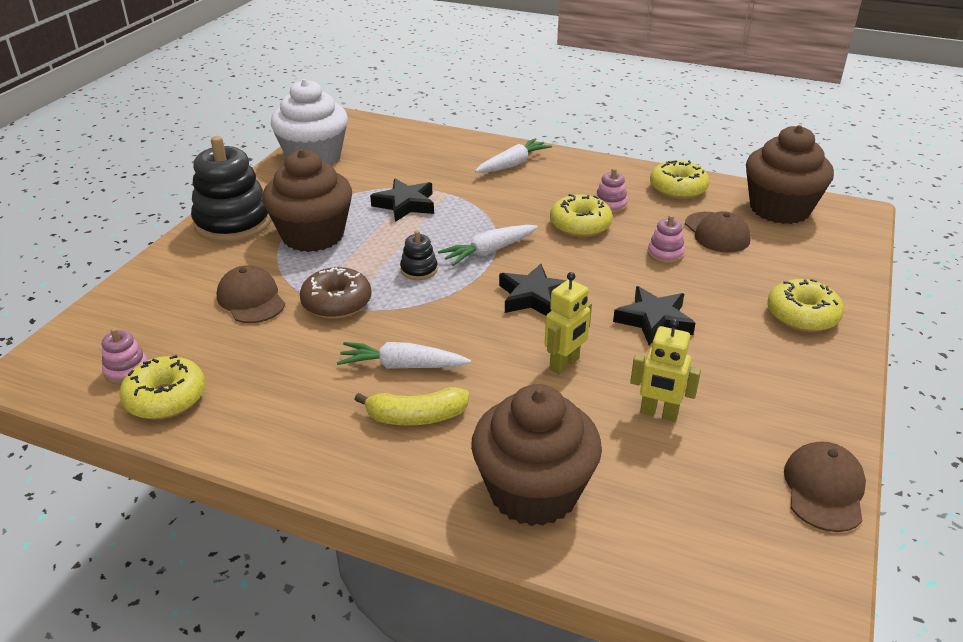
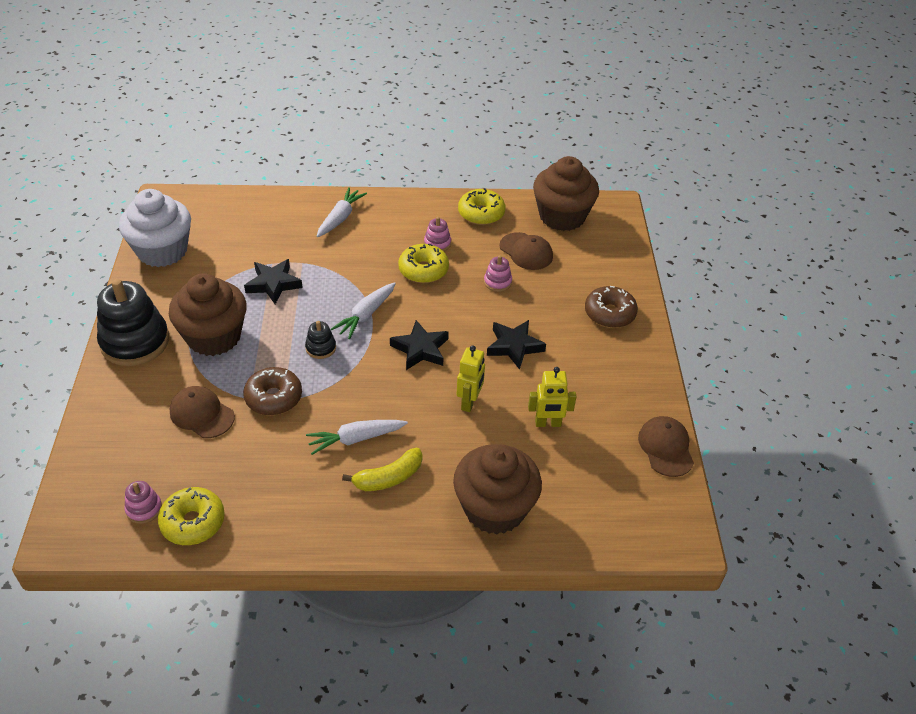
camera: 25 degrees left, 10 degrees up
yellow donut [768,279,844,332] -> brown donut [585,286,638,328]

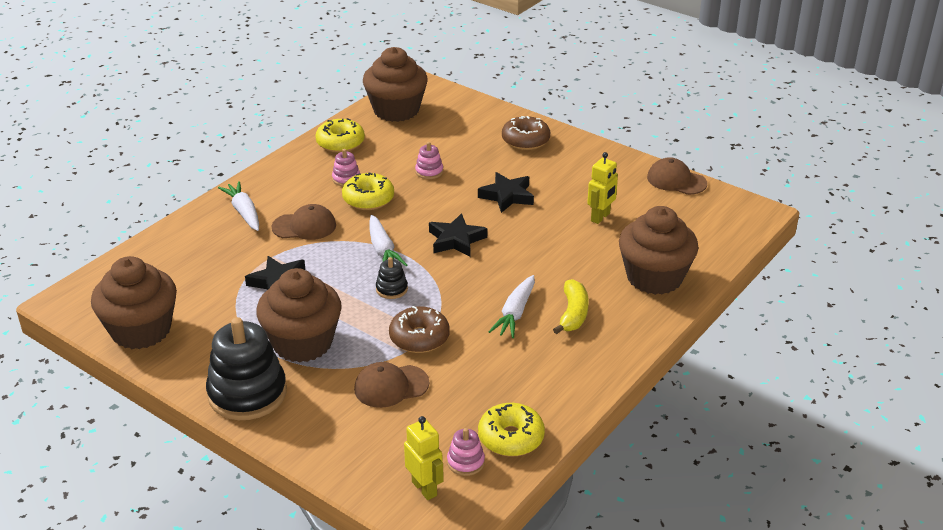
camera: 50 degrees left, 10 degrees down
white cupcake [119,189,191,267] -> brown cupcake [91,256,177,349]
yellow robot [457,346,485,412] -> yellow robot moved to [404,416,444,500]
brown cap [499,232,553,270] -> brown cap moved to [271,204,336,240]

